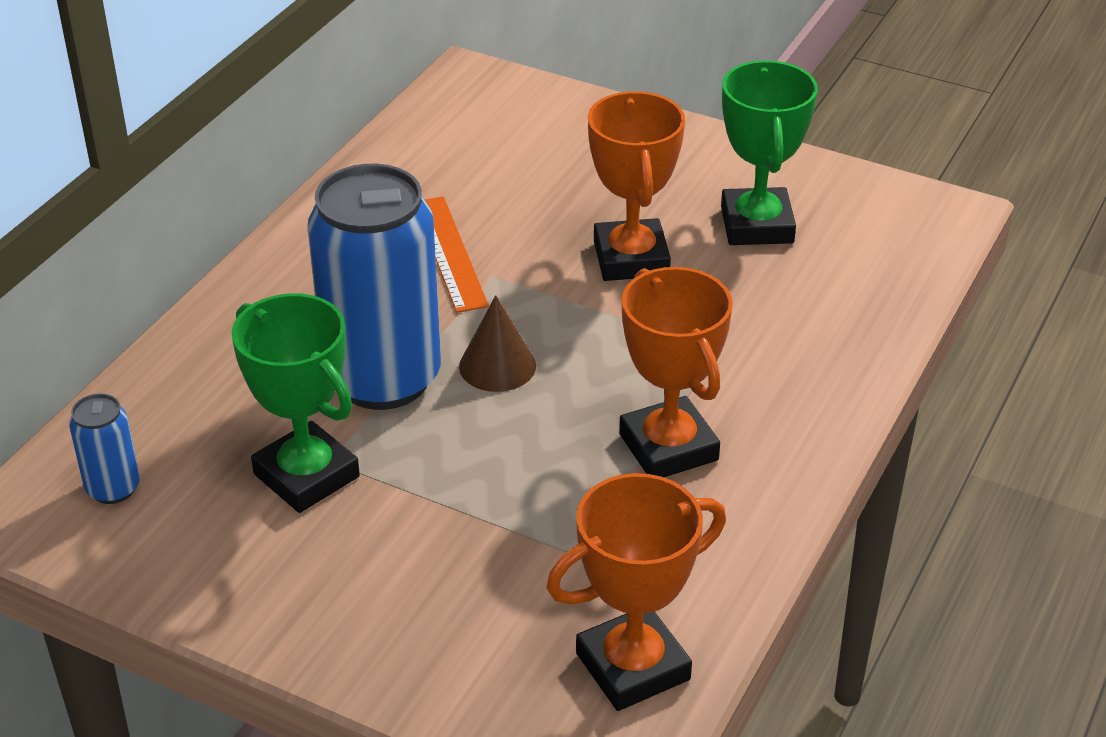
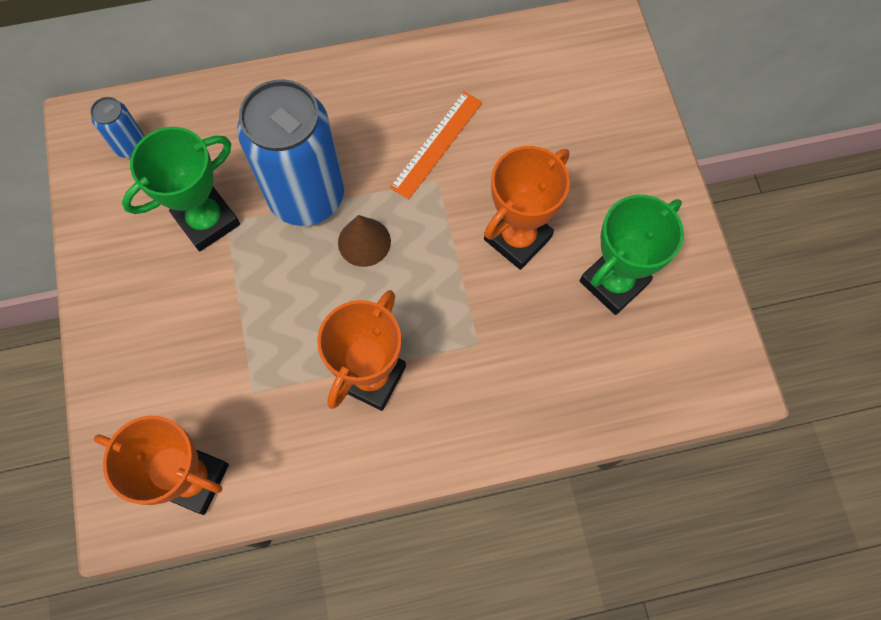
camera: 50 degrees right, 30 degrees up
green trophy [232,293,360,513] -> green trophy turned 45 degrees clockwise [122,127,240,252]

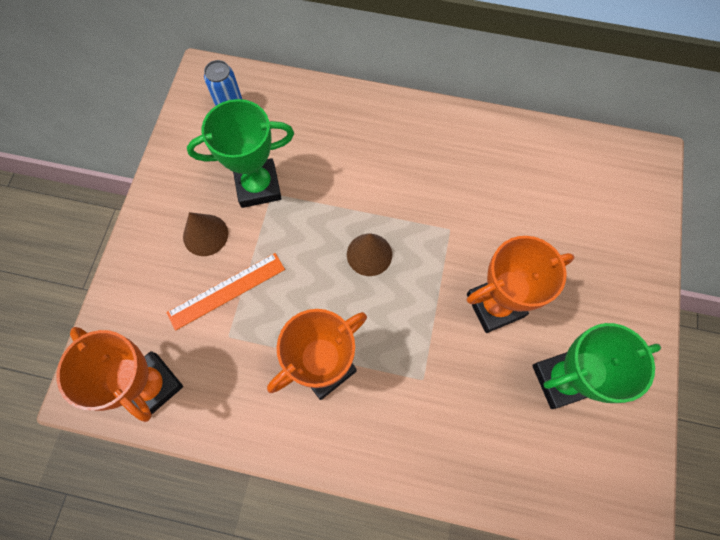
camera: 25 degrees right, 0 degrees up
blue can [237,79,344,226] -> none
orange ruler [390,92,483,199] -> orange ruler moved to [166,253,285,331]
none -> brown cone [183,212,228,256]

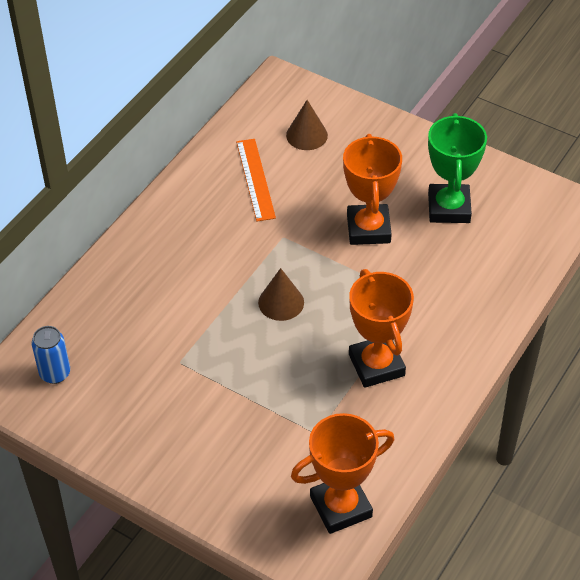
camera: 70 degrees left, 20 degrees down
orange ruler [166,253,285,331] -> orange ruler moved to [236,139,276,221]
brown cone [183,212,228,256] -> brown cone moved to [286,100,328,150]
green trophy [187,99,294,208] -> none

